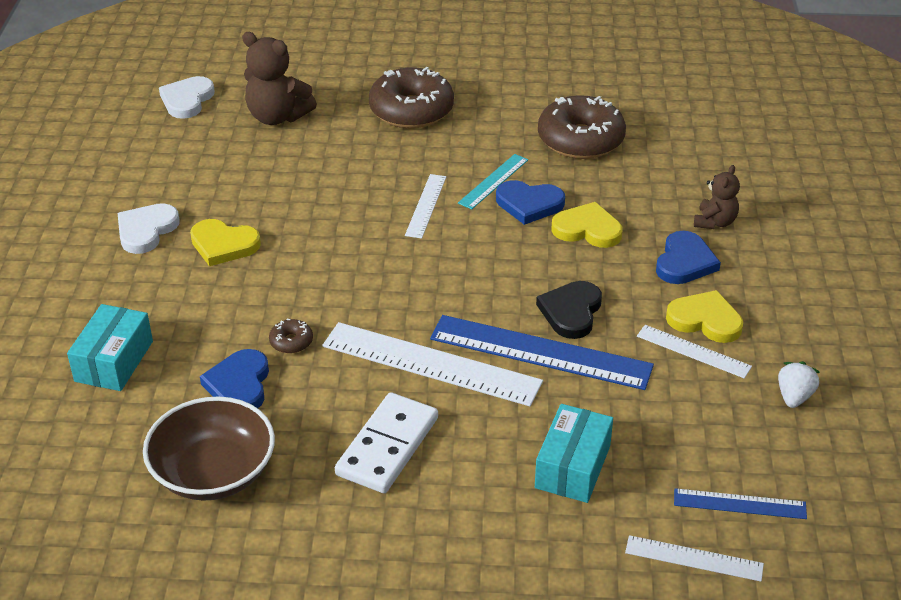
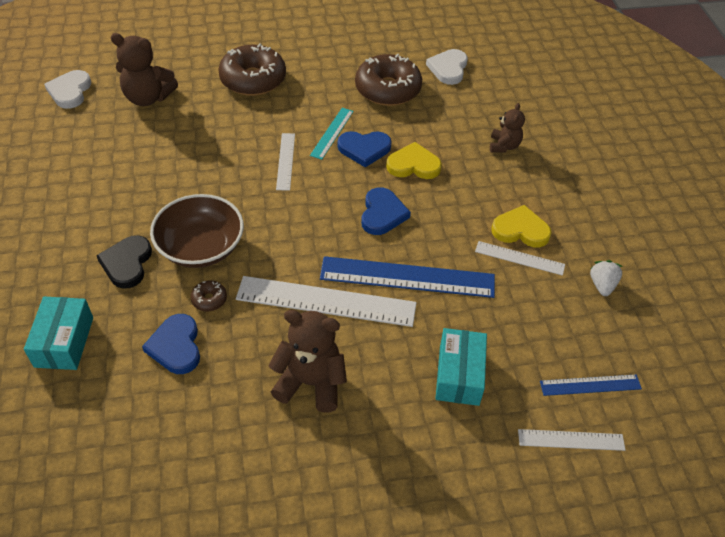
camera: 15 degrees left, 10 degrees up
white heart [118,203,179,254] -> white heart moved to [426,49,468,85]
brown bowl [143,396,275,501] -> brown bowl moved to [150,194,244,268]
yellow heart [190,219,261,266] -> none
white domino [335,392,438,493] -> brown teddy bear [268,310,347,413]
black heart [536,281,602,339] -> black heart moved to [96,235,152,289]
blue heart [656,231,721,284] -> blue heart moved to [361,187,411,235]

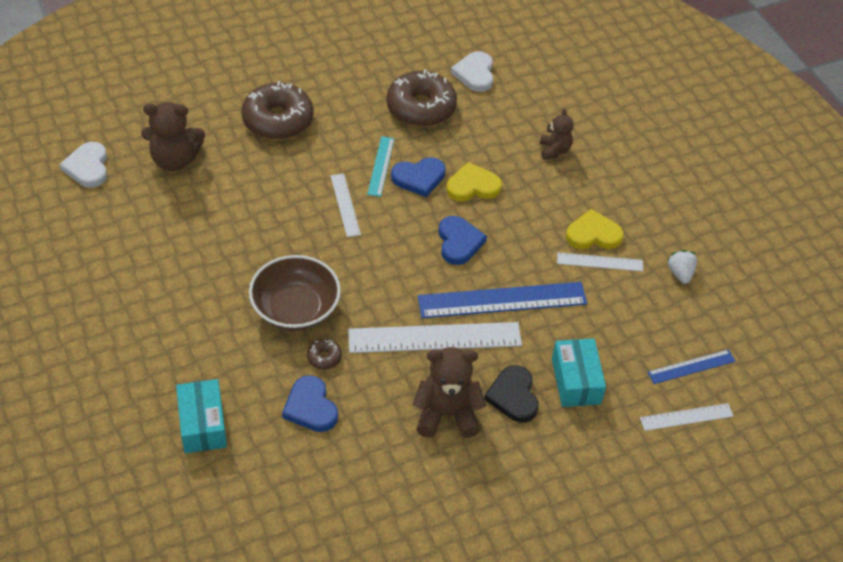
camera: 15 degrees left, 0 degrees up
black heart [96,235,152,289] -> black heart moved to [484,365,539,423]

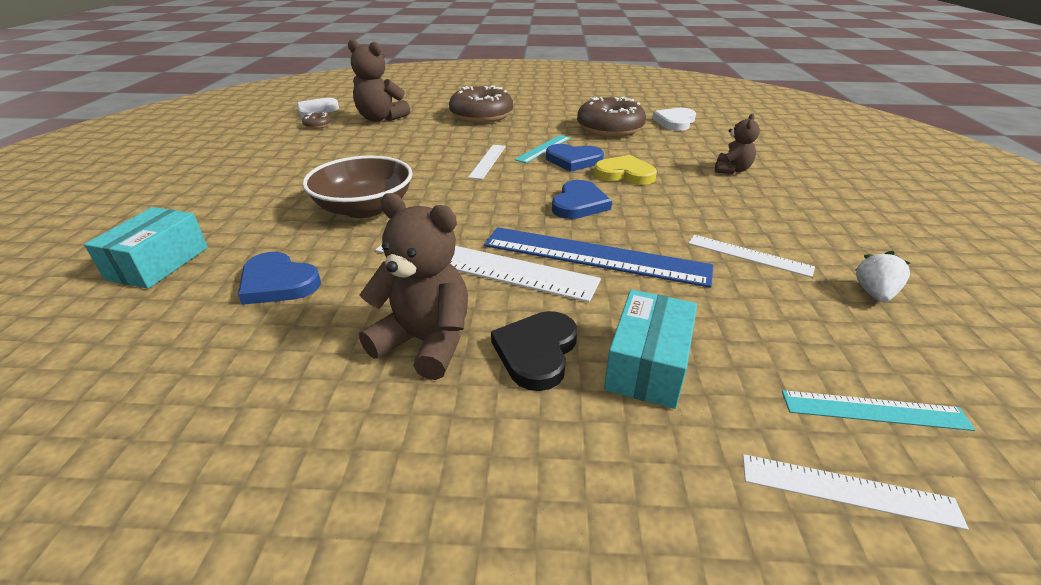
camera: 30 degrees right, 15 degrees down
blue heart [282,375,338,432] -> blue heart turned 60 degrees counterclockwise [238,252,321,305]
brown donut [307,339,342,369] -> brown donut moved to [302,112,332,129]
yellow heart [566,209,624,249] -> none
blue ruler [647,349,735,384] -> turquoise ruler [782,390,975,431]

